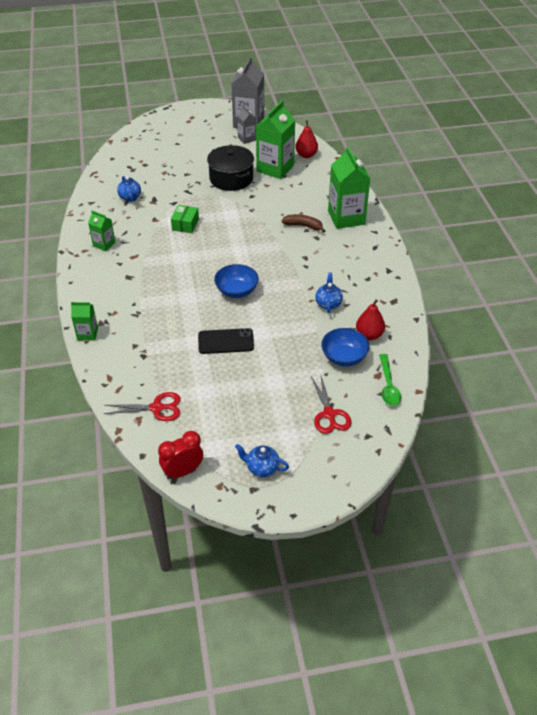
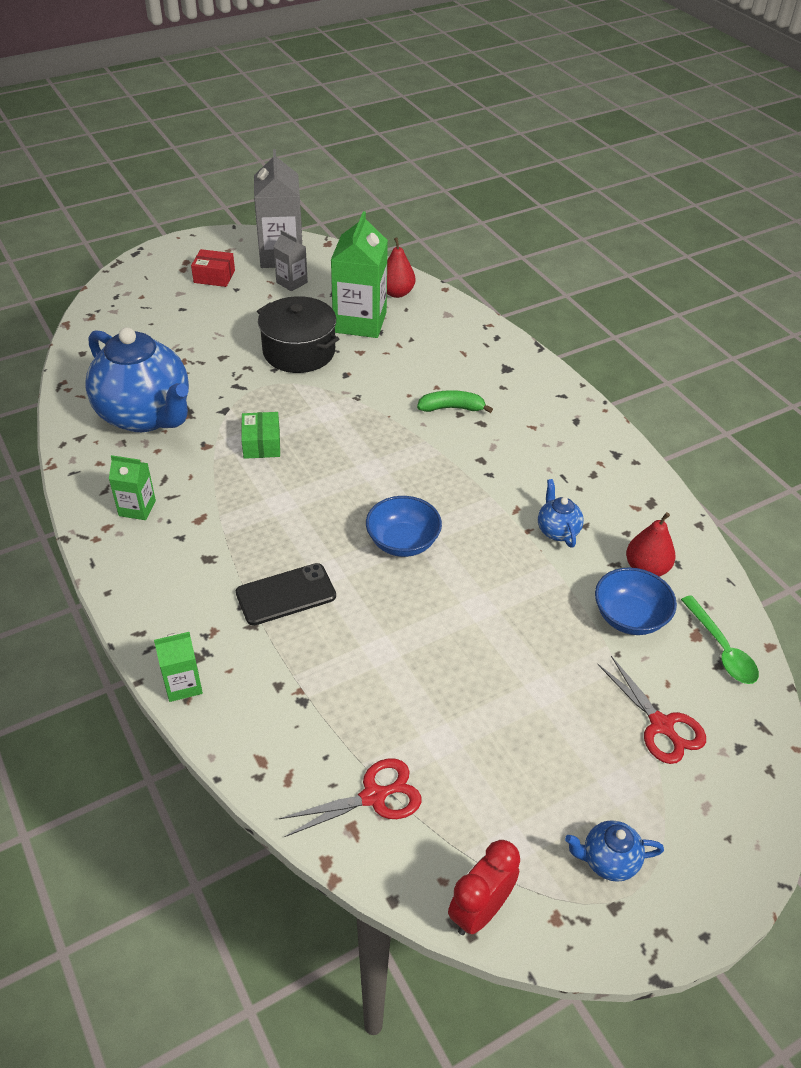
camera: 20 degrees left, 0 degrees up
blue teapot [117,176,141,202] -> blue teapot [86,327,189,432], size x2.40
black phone [198,328,254,354] -> black phone moved to [236,563,336,626]
brown banana [282,214,326,233] -> green banana [417,390,493,413]
green carton [328,147,371,229] -> none
none -> red box [191,249,235,287]

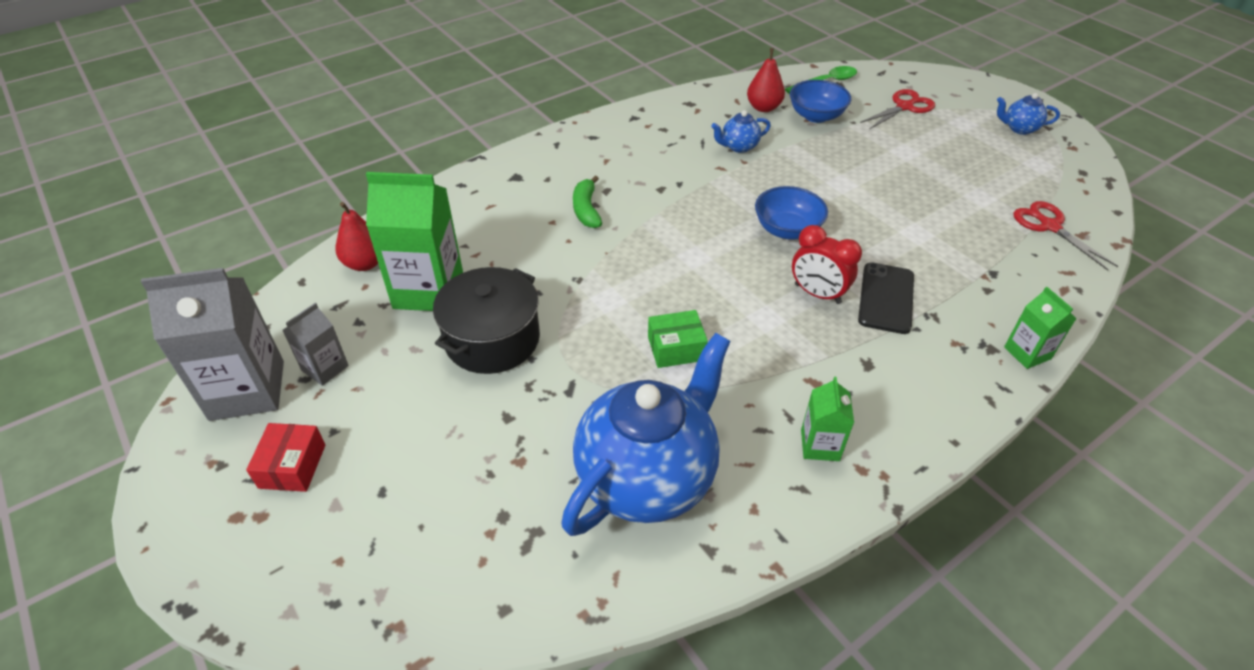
camera: 95 degrees left, 0 degrees up
black phone [236,563,336,626] -> black phone turned 45 degrees clockwise [858,263,914,334]
red clock [448,840,520,935] -> red clock moved to [792,225,862,304]
blue teapot [565,820,664,882] -> blue teapot turned 105 degrees clockwise [997,93,1060,135]

